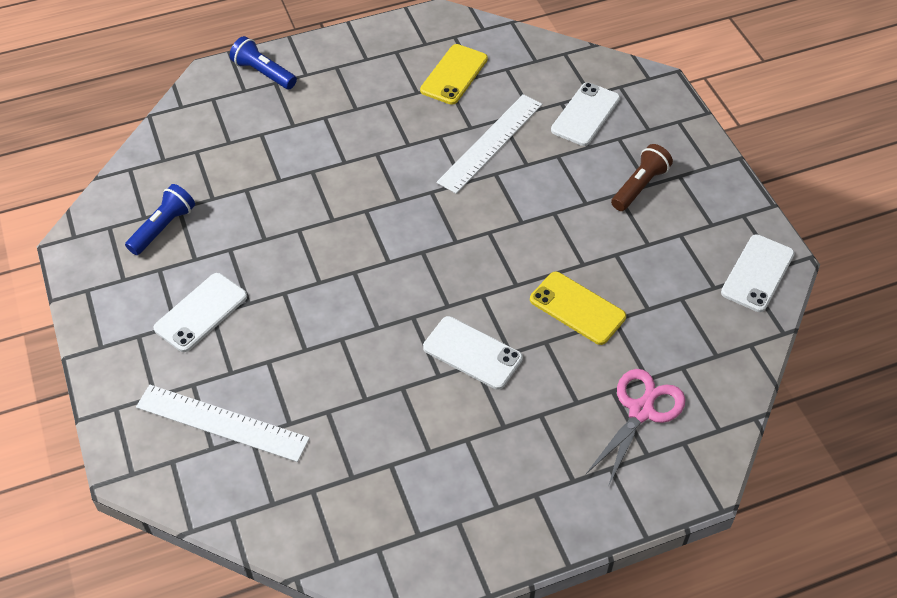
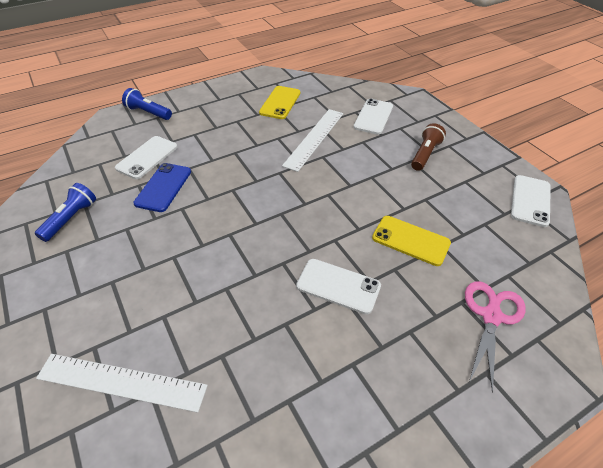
camera: 10 degrees left, 5 degrees down
white phone [153,273,247,352] -> white phone moved to [115,136,177,179]
none -> blue phone [133,163,191,212]

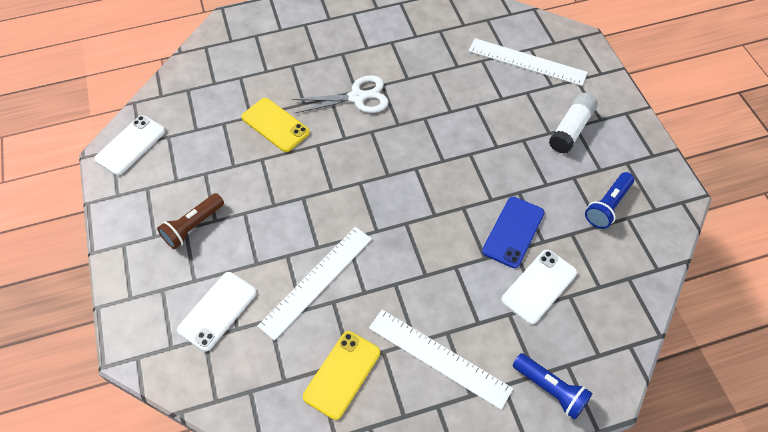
camera: 165 degrees left, 10 degrees up
white phone [296,259,381,315] -> white scissors [292,75,389,113]
pink scissors [465,281,526,393] -> none
none -> white ruler [369,310,513,410]
none -> white glue stick [549,93,598,154]

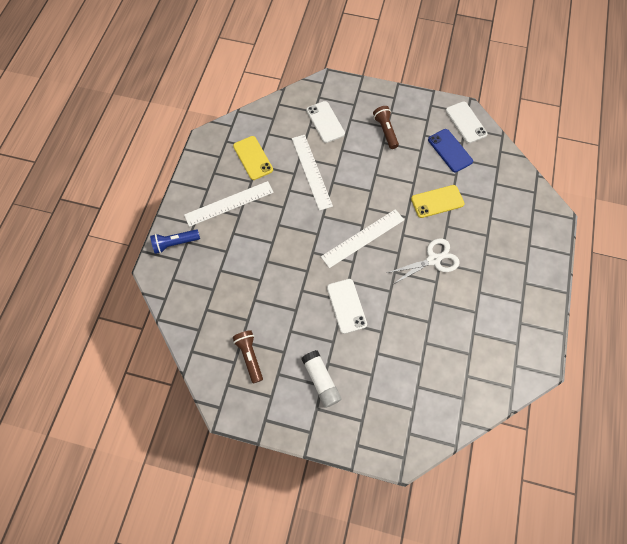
camera: 120 degrees right, 10 degrees up
white scissors [292,75,389,113] -> white scissors turned 135 degrees counterclockwise [387,238,460,284]
white ruler [468,38,588,86] -> white ruler moved to [321,209,404,268]
blue phone [482,197,545,268] -> blue phone moved to [428,129,473,172]
white phone [501,249,577,324] -> white phone moved to [327,279,367,334]
blue flashlight [585,172,634,229] -> brown flashlight [233,330,263,384]

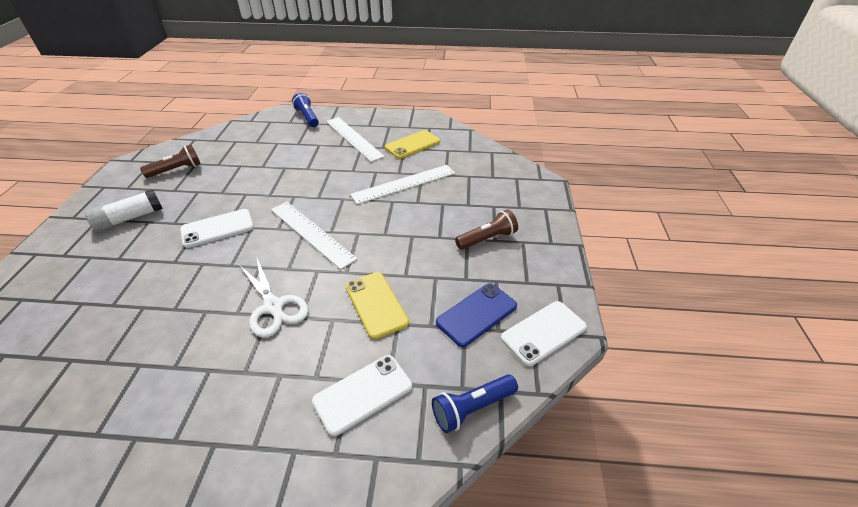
camera: 80 degrees right, 25 degrees down
white phone [306,101,345,143] -> white phone moved to [312,355,412,436]
none -> blue flashlight [432,375,518,433]

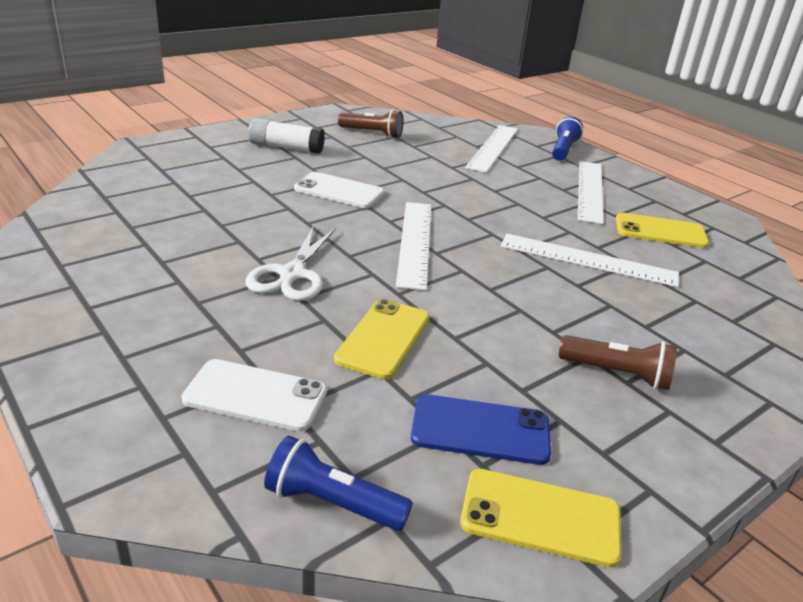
camera: 45 degrees right, 10 degrees down
white phone [501,301,587,366] -> yellow phone [460,469,621,568]
none -> white ruler [465,125,518,173]

